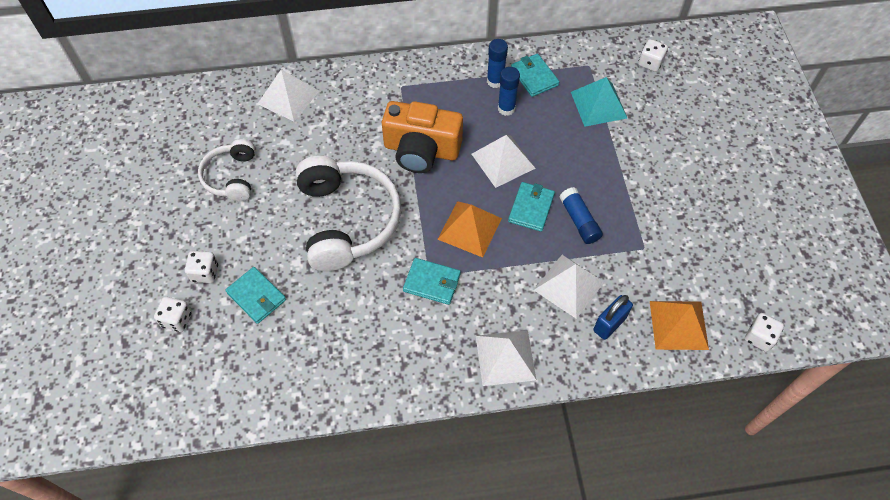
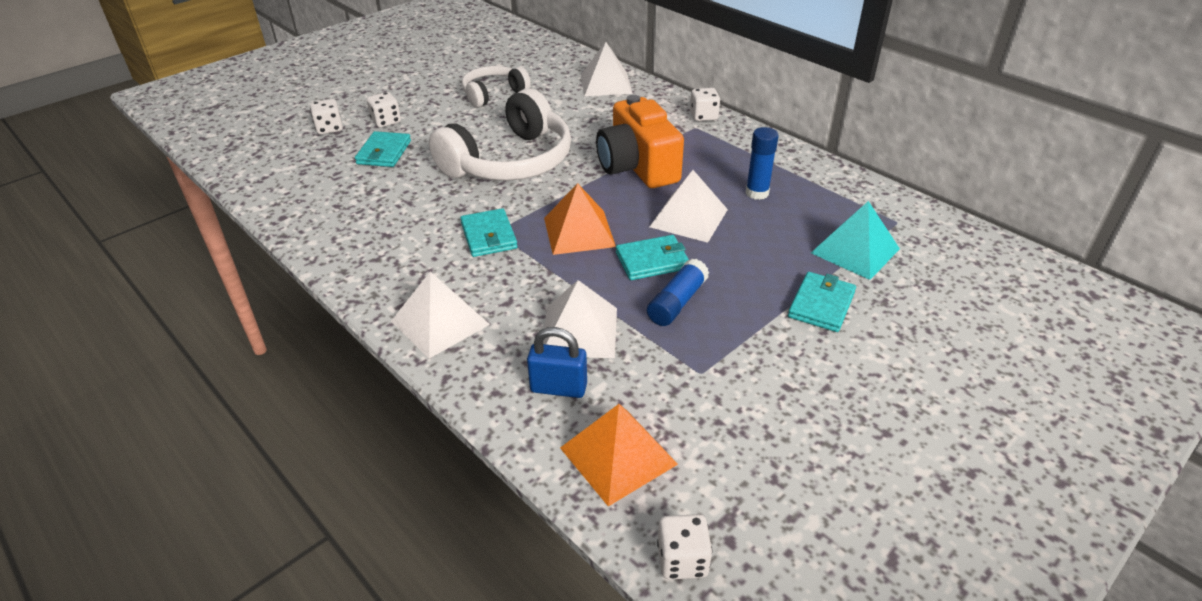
camera: 55 degrees right, 20 degrees down
blue glue stick [487,39,508,88] -> none
turquoise wallet [511,54,559,97] -> turquoise wallet moved to [788,272,856,332]
white dice [638,39,668,72] -> white dice moved to [690,88,720,121]

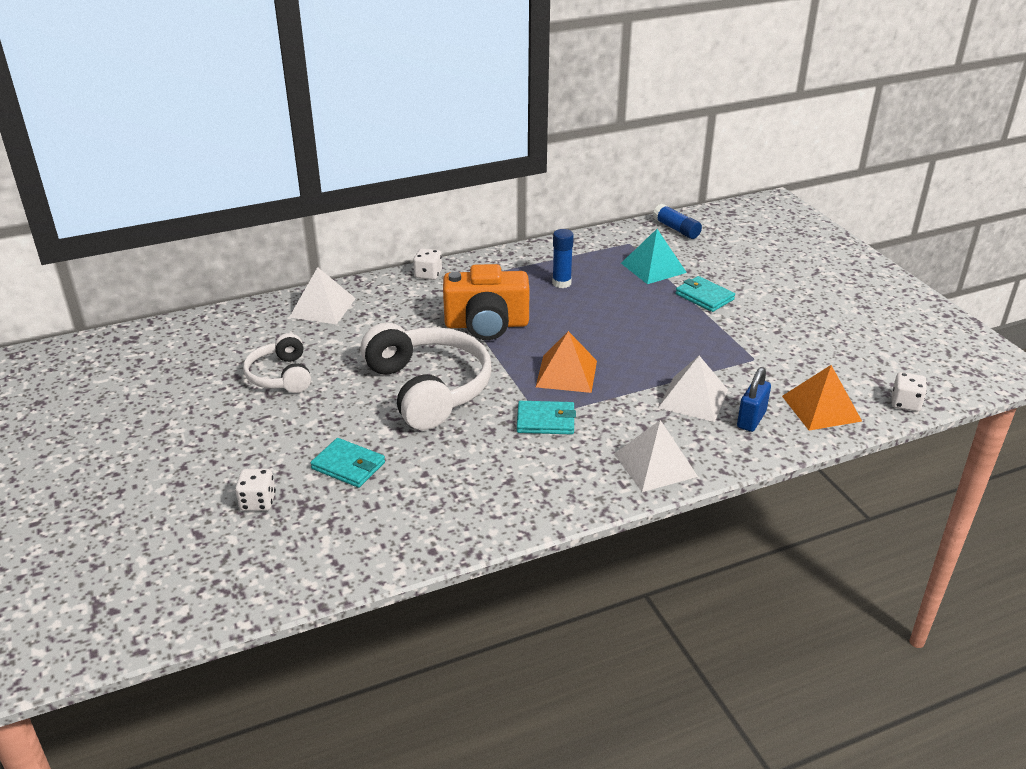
camera: 70 degrees left, 5 degrees down
white dice [367,92,401,128] -> none
turquoise wallet [616,235,689,280] -> none
blue glue stick [647,259,709,326] -> blue glue stick moved to [653,204,702,239]
white pyramid [650,170,728,243] -> none

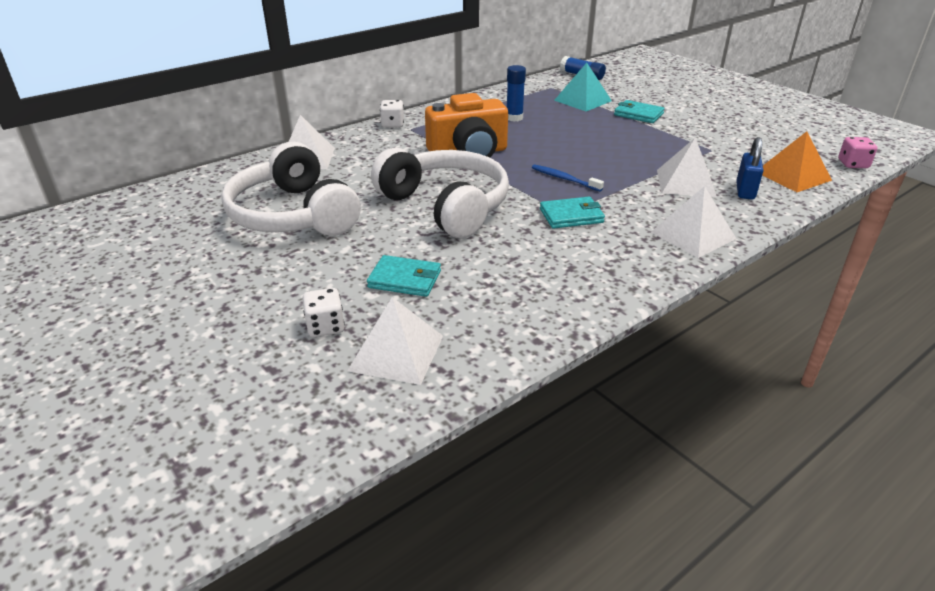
camera: 15 degrees left, 0 degrees up
white headphones [243,333,311,393] -> white headphones [221,142,361,236], size x1.78
orange pyramid [536,331,597,393] -> blue toothbrush [532,165,604,192]
white dice [892,372,927,412] -> pink dice [838,137,877,168]
none -> white pyramid [347,297,443,385]

